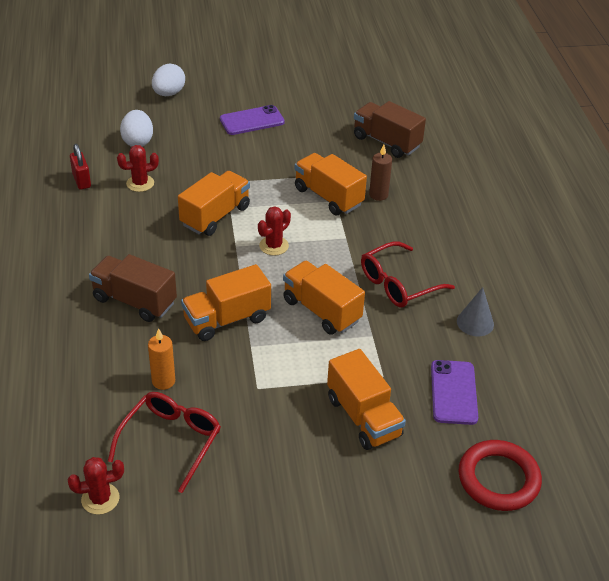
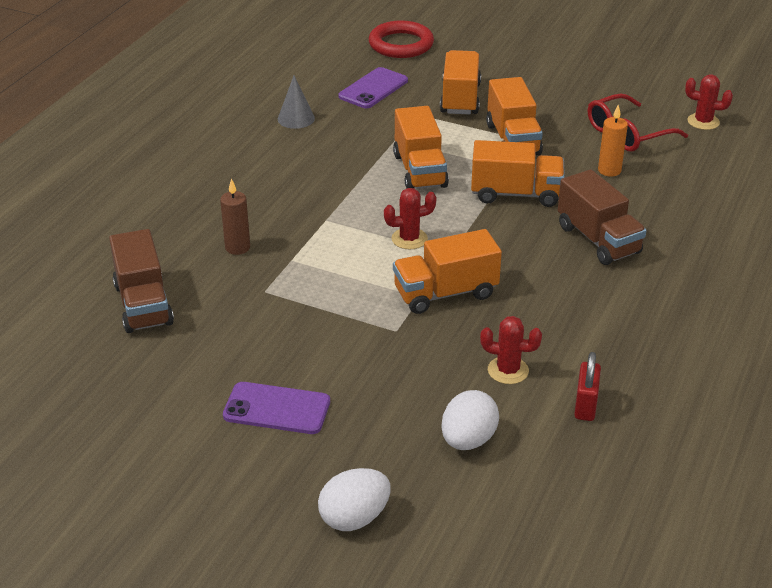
camera: 145 degrees left, 5 degrees down
orange truck [295,153,367,215] -> orange truck moved to [486,77,543,155]
red glasses [361,241,455,307] -> none

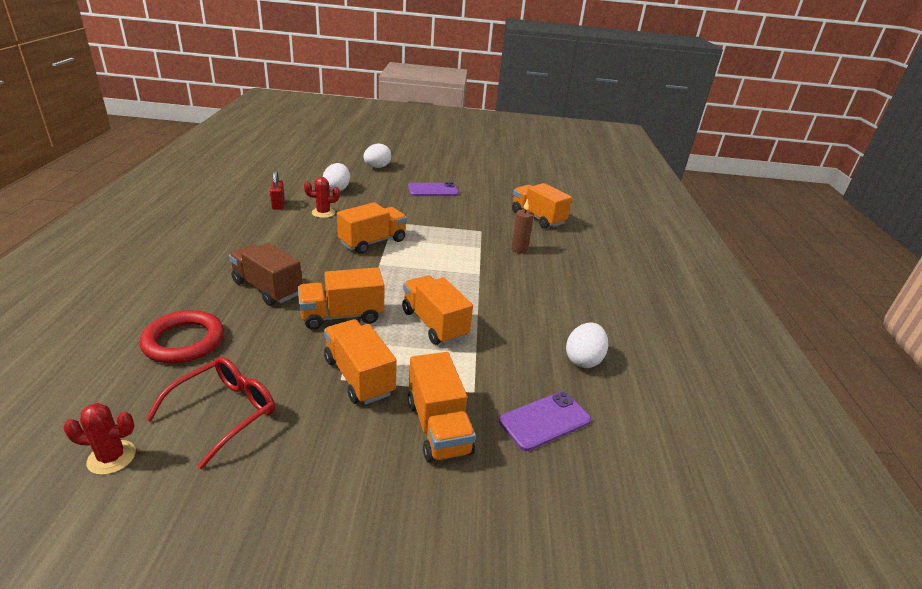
camera: 155 degrees right, 5 degrees down
brown truck [109,229,174,333] -> orange truck [512,183,572,229]
grey cone [278,76,315,129] -> white egg [566,322,608,368]
purple phone [338,67,408,108] -> purple phone turned 45 degrees clockwise [499,392,591,451]
red ring [369,20,434,58] -> red ring moved to [140,310,224,364]
red cactus [384,188,437,249] -> none
orange candle [598,105,628,177] -> none

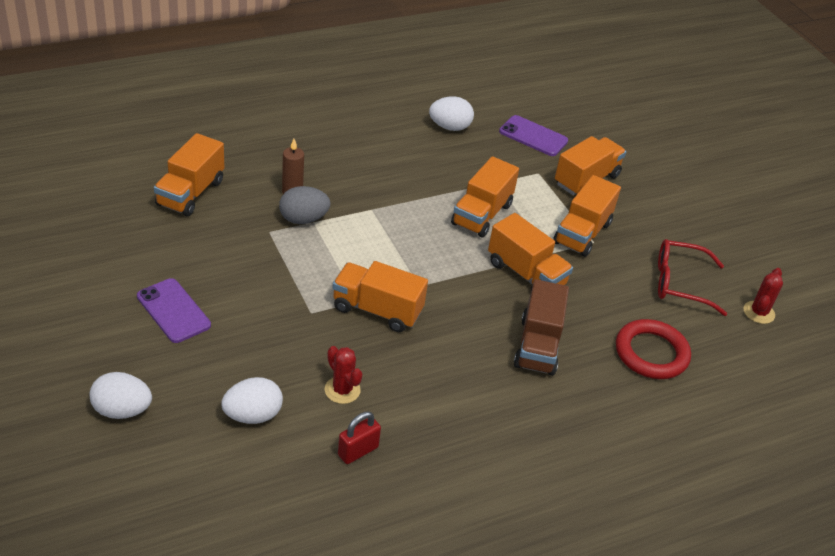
camera: 120 degrees left, 10 degrees up
red cactus [63,403,136,475] -> red cactus turned 60 degrees clockwise [744,268,783,324]
none -> grey egg [279,186,331,224]

